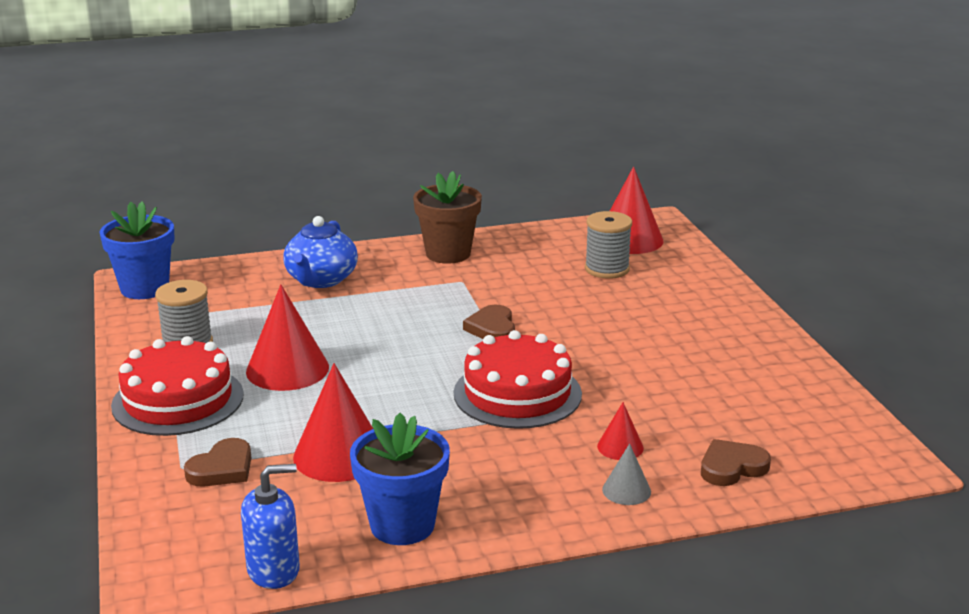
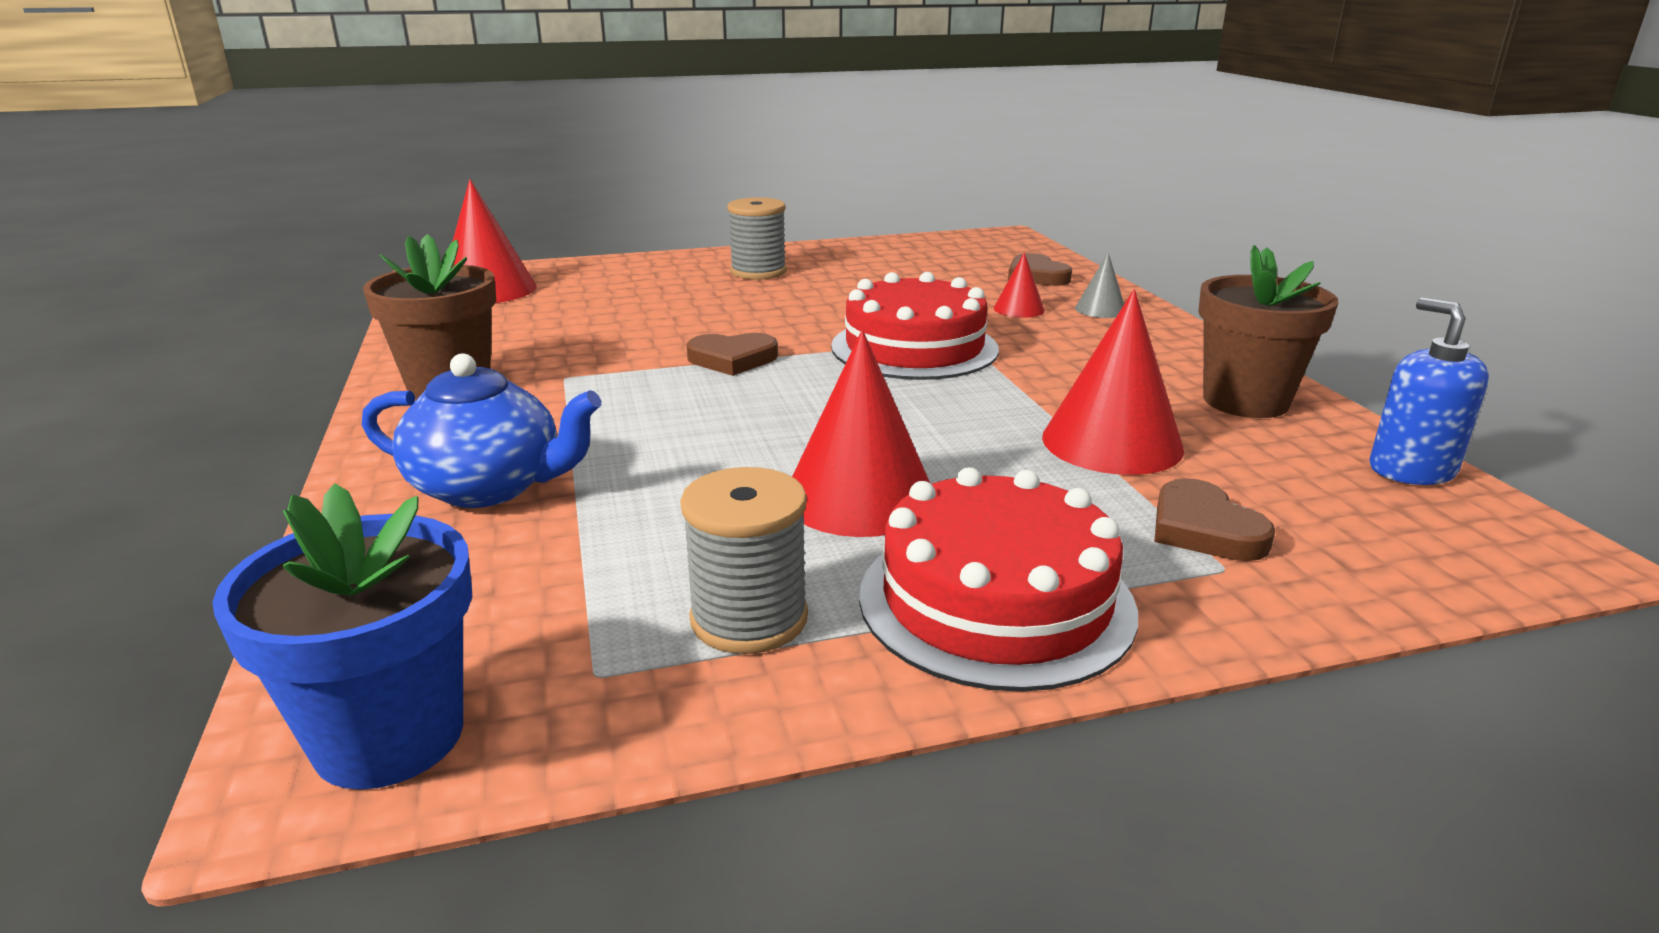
camera: 90 degrees left, 0 degrees up
brown heart [184,438,251,486] -> brown heart turned 150 degrees counterclockwise [1154,478,1275,561]
blue flower pot [350,413,450,545] -> brown flower pot [1198,245,1338,418]
grey spool [585,211,632,279] -> grey spool moved to [727,197,787,280]

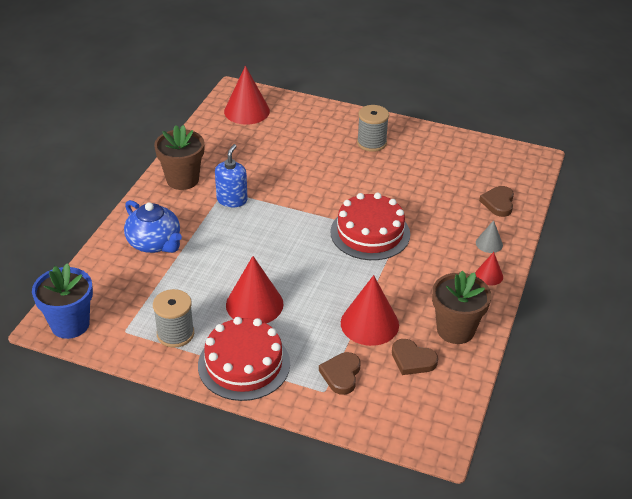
camera: 35 degrees right, 15 degrees up
brown heart [686,333,778,376] -> brown heart moved to [392,339,438,375]
red cone [994,252,1045,318] -> red cone moved to [475,252,503,285]
blue soap dispenser [1369,298,1489,485] -> blue soap dispenser moved to [215,144,248,207]

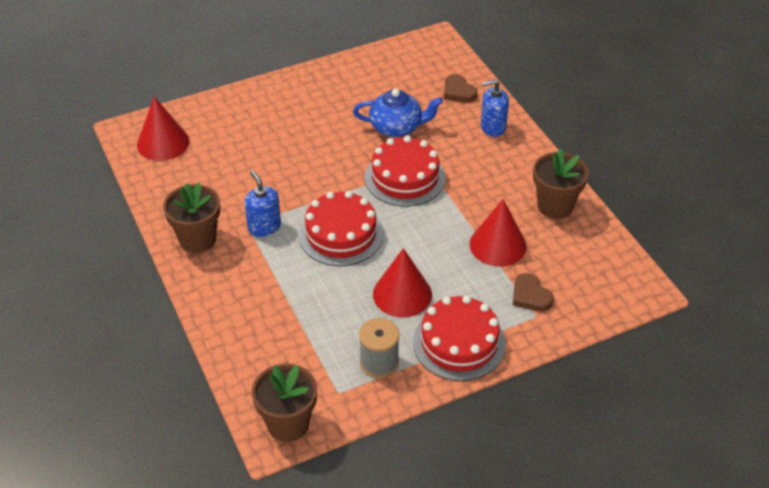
camera: 45 degrees left, 5 degrees up
blue flower pot [32,263,93,339] -> brown flower pot [252,364,317,442]
blue teapot [124,200,182,253] -> blue teapot moved to [353,89,443,137]
grey spool [357,105,389,152] -> none
brown heart [392,339,438,375] -> none
red cone [475,252,503,285] -> none
grey cone [476,220,503,253] -> blue soap dispenser [481,79,509,137]
none -> red cake [299,191,384,266]

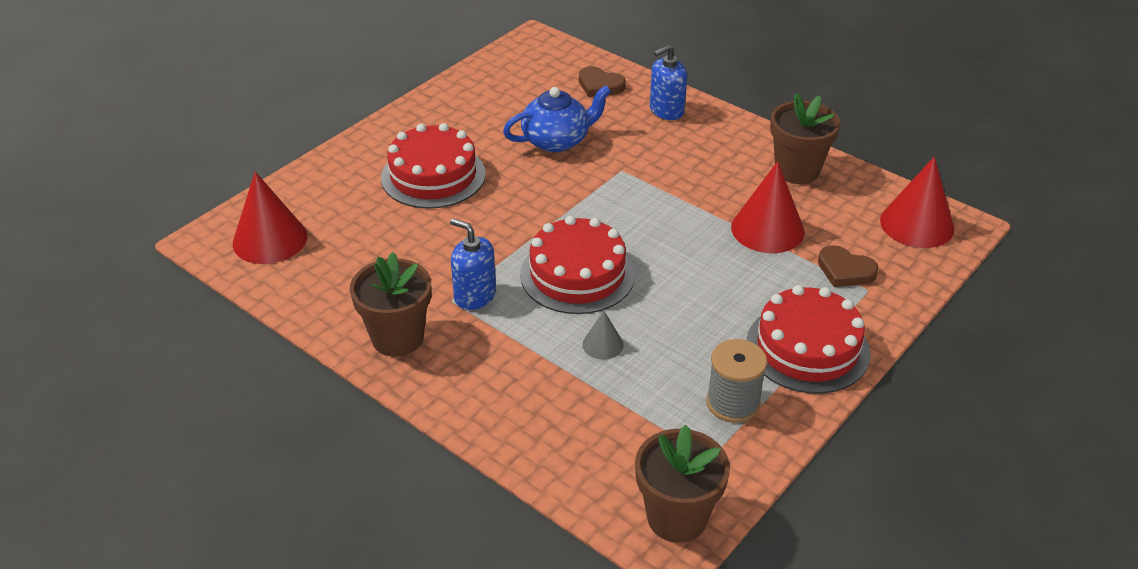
camera: 25 degrees left, 5 degrees down
red cake [365,136,446,207] -> red cake moved to [381,123,486,209]
red cone [373,248,432,317] -> red cone moved to [880,157,954,248]
none -> grey cone [583,311,624,359]

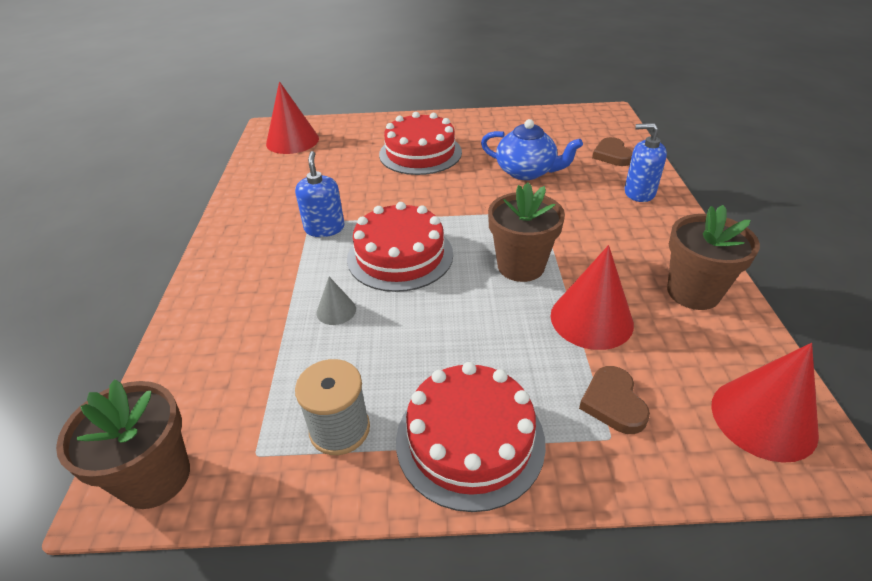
camera: 50 degrees right, 0 degrees up
brown flower pot [350,252,431,357] -> brown flower pot moved to [488,182,565,282]

